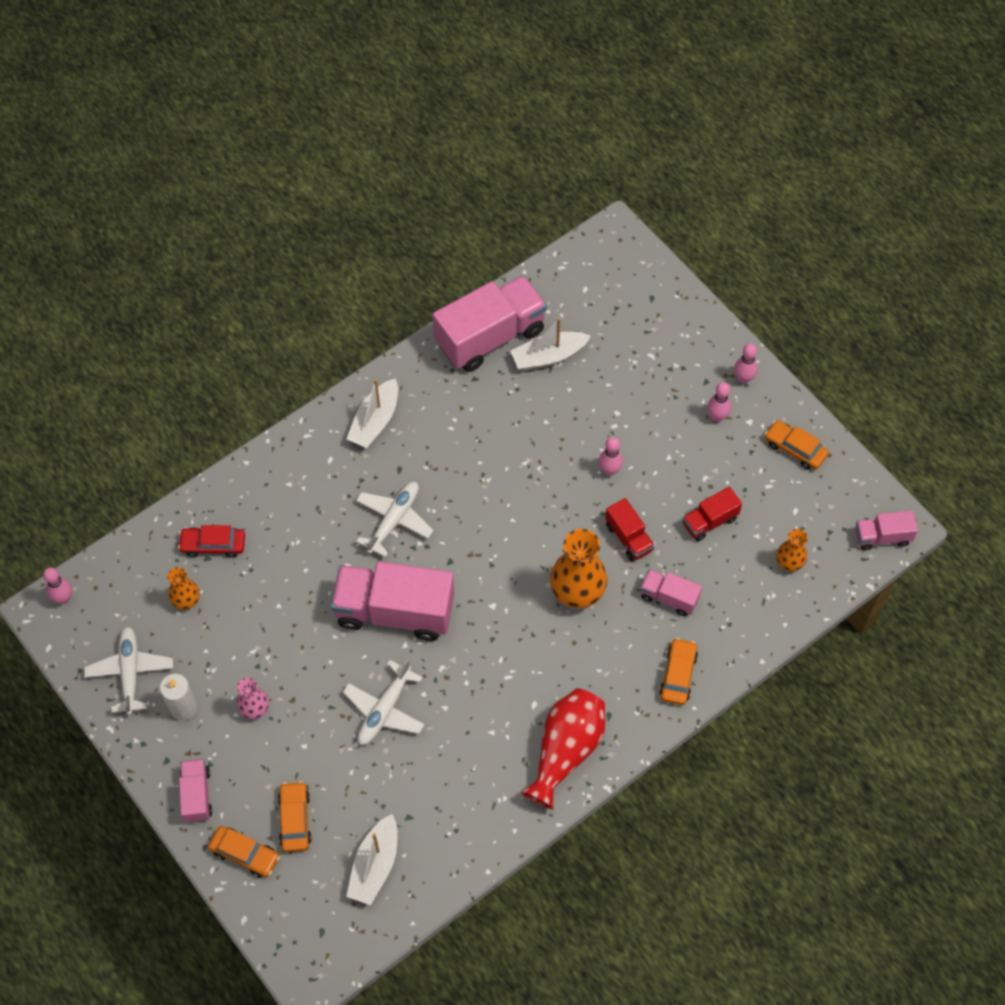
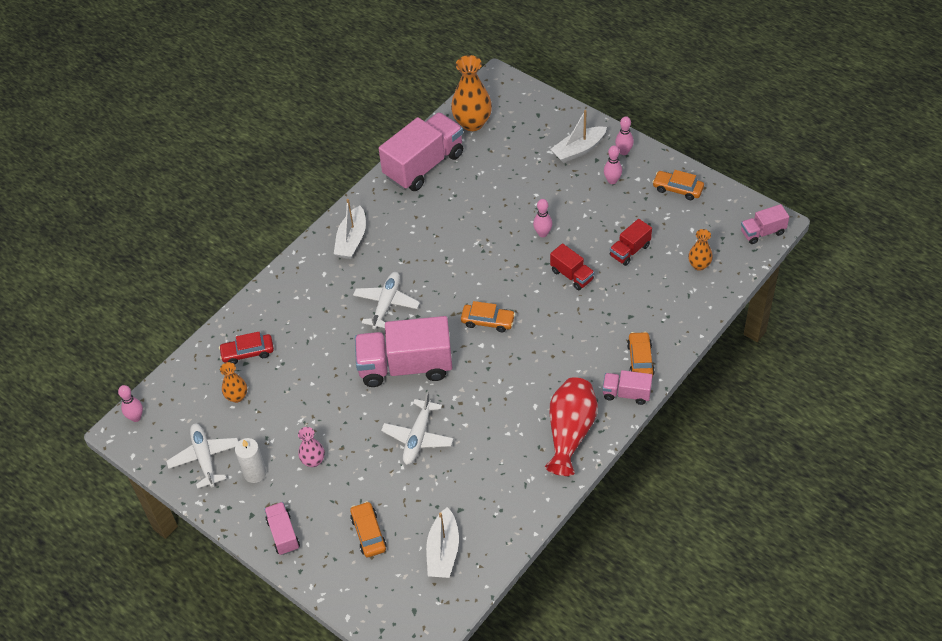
camera: 10 degrees left, 10 degrees down
orange car [208,826,280,878] -> orange car moved to [461,301,515,332]
white boat [510,318,591,371] -> white boat moved to [550,110,607,163]
orange vase [550,529,607,608] -> orange vase moved to [451,55,492,131]
pink truck [640,569,702,616] -> pink truck moved to [602,370,653,405]

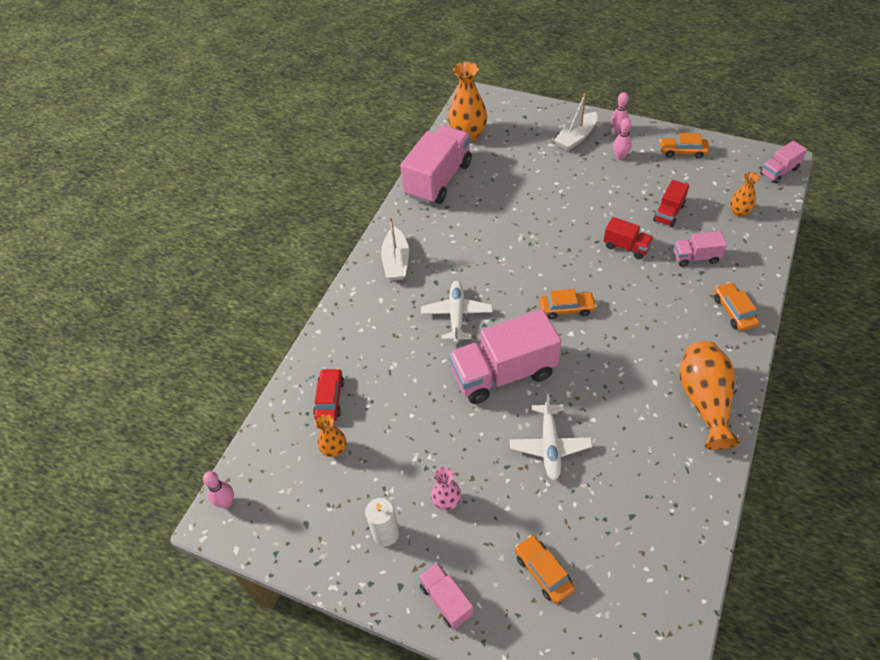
camera: 15 degrees left, 0 degrees up
white plane [166,423,238,489] -> none
red car [219,332,274,364] -> red car turned 120 degrees clockwise [313,368,344,421]
white boat [426,507,459,578] -> none
pink bowling pin [533,199,552,237] -> none
red vase [545,377,598,476] -> orange vase [680,341,740,450]
pink truck [602,370,653,405] -> pink truck moved to [674,231,727,267]

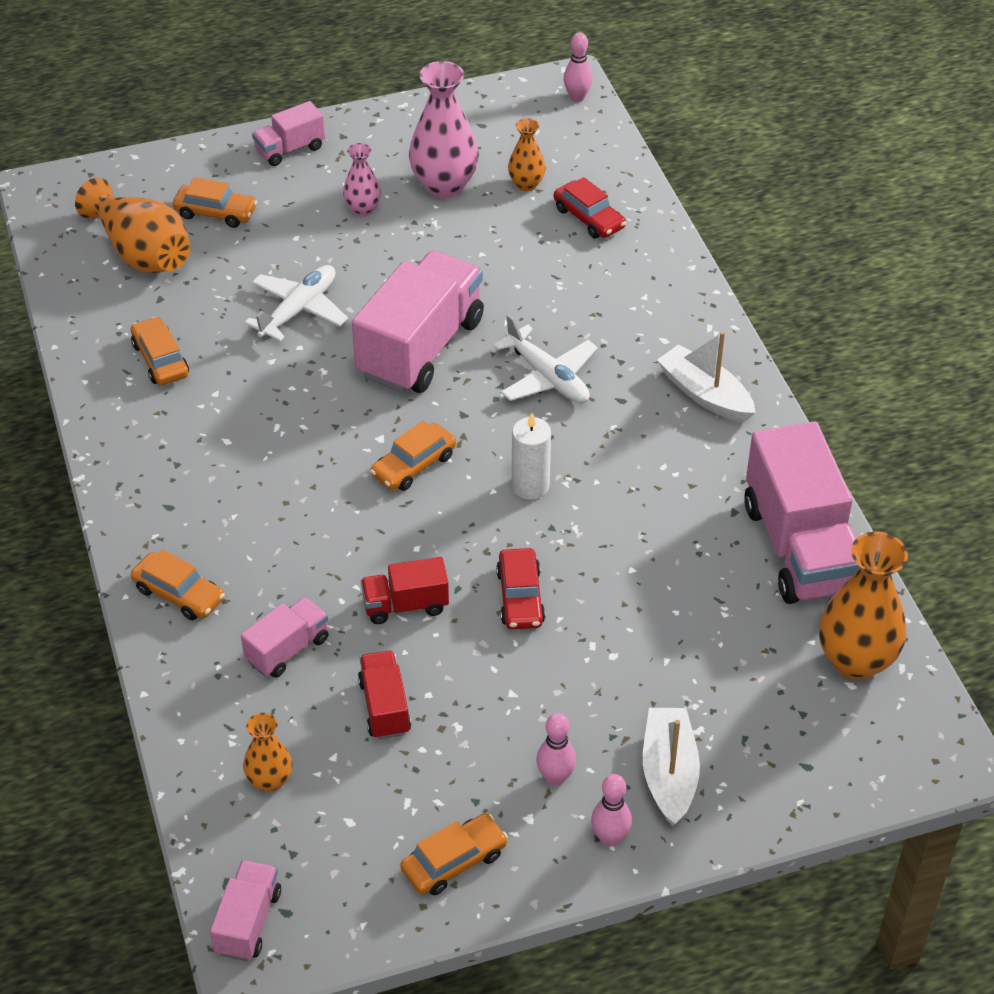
camera: 135 degrees right, 5 degrees down
white candle [365,498,399,546] -> white candle moved to [512,413,551,500]
pink truck [418,563,474,629] -> pink truck turned 135 degrees clockwise [252,101,325,166]
white plane [510,394,592,480] -> white plane turned 75 degrees clockwise [244,265,348,341]
orange vase [680,341,740,450] -> orange vase moved to [75,178,190,273]
none -> orange car [131,317,189,385]
none -> pink vase [409,61,479,198]
none -> red car [496,548,545,629]

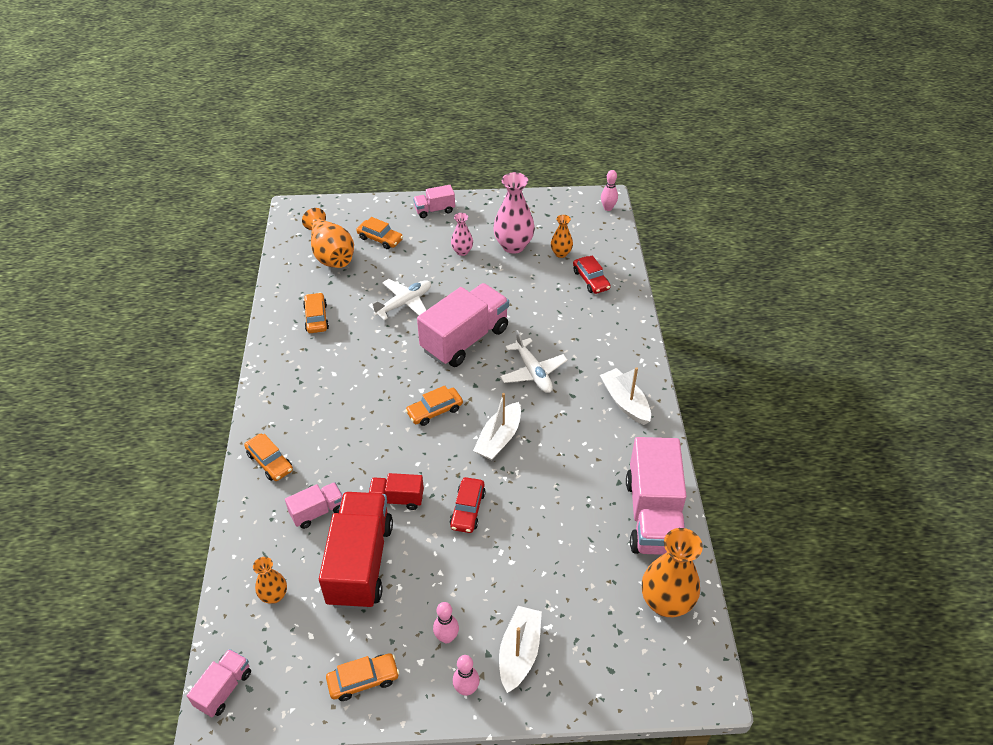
camera: 15 degrees right, 0 degrees up
red truck [358,650,411,739] -> red truck [319,492,393,610], size x2.03
white candle [512,413,551,500] -> white boat [473,393,521,460]

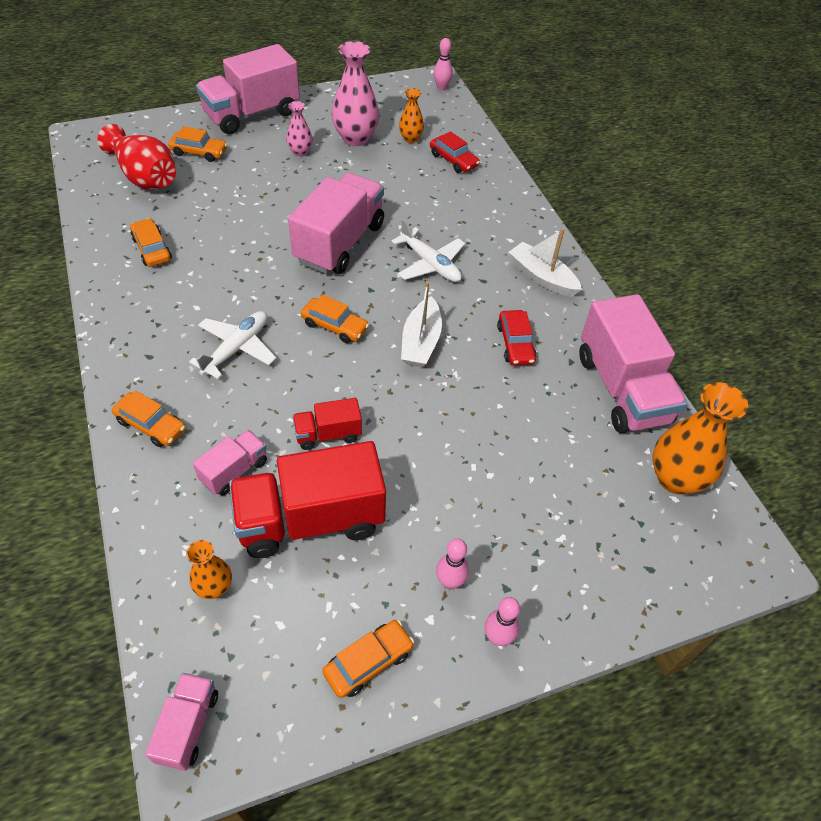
camera: 20 degrees left, 5 degrees up
orange vase [302,208,354,268] -> red vase [98,124,176,190]
red truck [319,492,393,610] -> red truck turned 90 degrees counterclockwise [229,441,386,558]
white plane [369,279,431,320] -> white plane moved to [189,311,276,379]
orange car [405,386,463,426] -> orange car turned 105 degrees counterclockwise [301,294,369,343]
pink truck [413,185,455,218] -> pink truck [196,44,300,134], size x2.03
red car [450,477,486,533] -> red car moved to [497,310,537,365]
white boat [499,606,542,693] -> none

